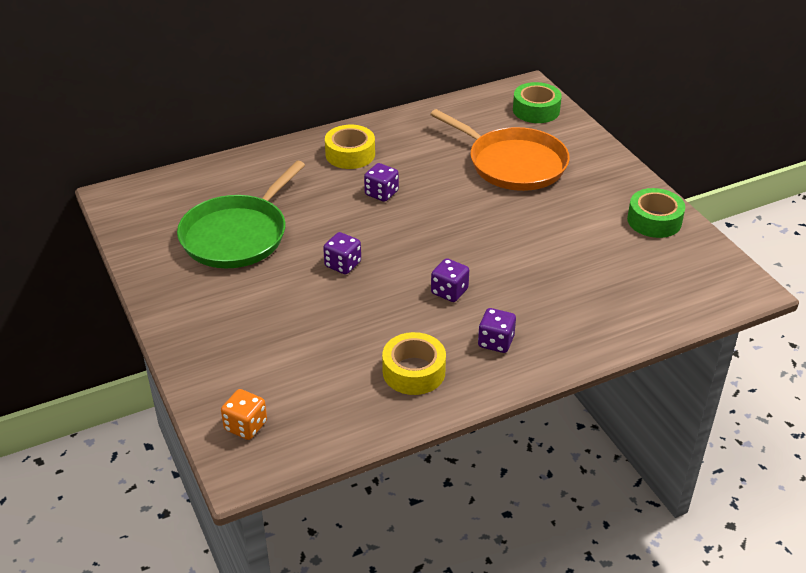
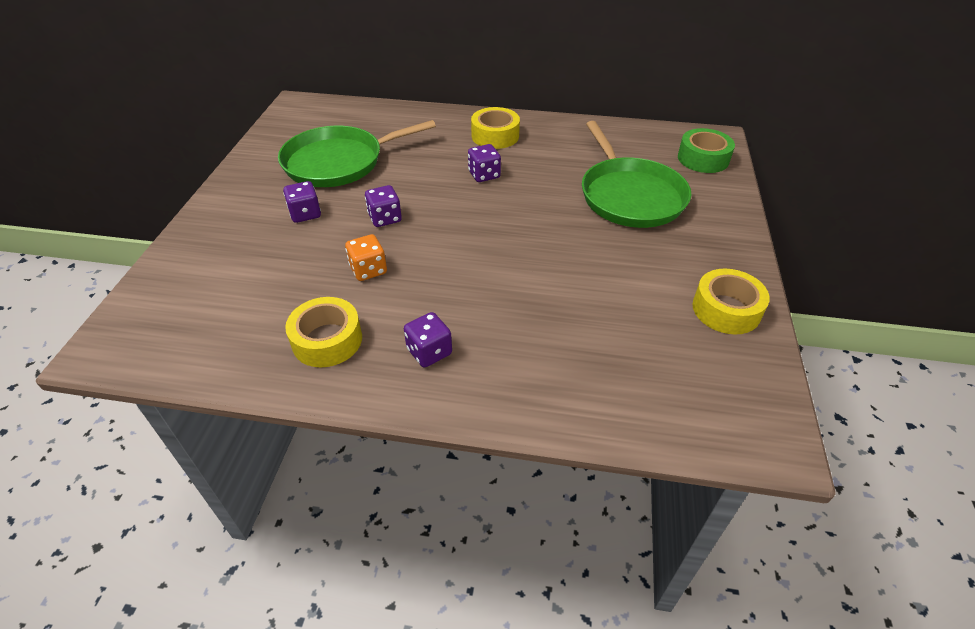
camera: 35 degrees right, 5 degrees up
orange dice [221,389,267,440] -> orange dice moved to [345,234,387,281]
orange pan [430,109,570,191] -> green pan [582,121,691,228]
purple dice [431,258,469,302] -> purple dice moved to [283,181,321,223]
green tape [627,188,685,238] -> yellow tape [693,268,770,334]

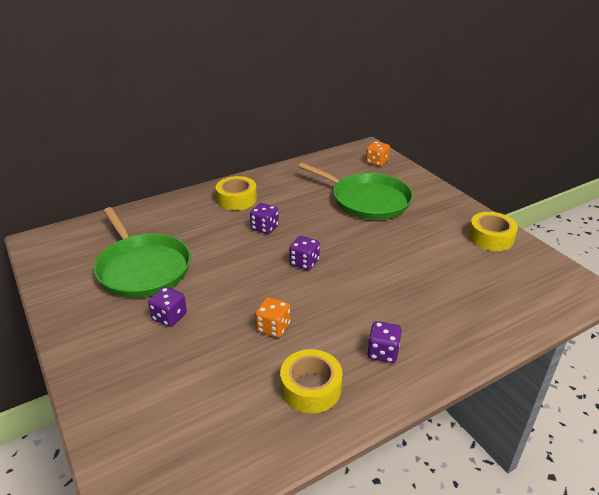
camera: 40 degrees left, 10 degrees down
green pan [278,120,436,187] -> green pan turned 60 degrees counterclockwise [94,207,191,298]
purple dice [365,185,402,227] -> purple dice moved to [289,236,320,270]
green tape [678,128,735,173] -> orange dice [366,141,390,167]

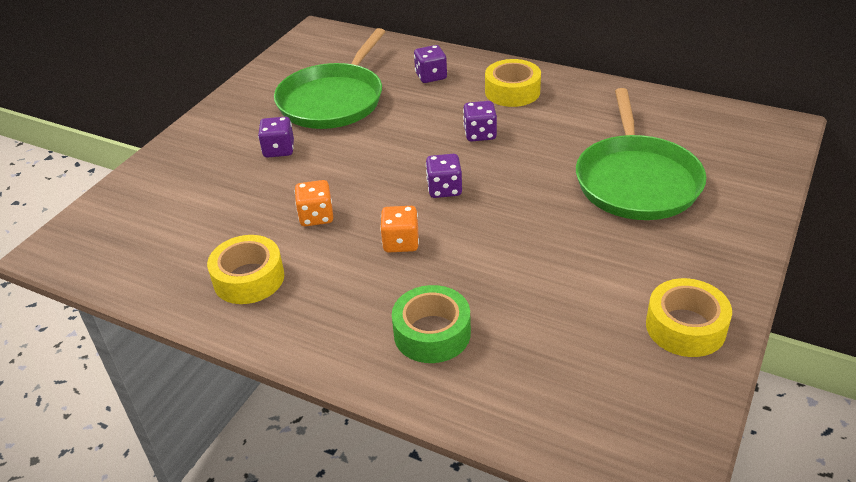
camera: 60 degrees right, 5 degrees up
orange dice [366,141,390,167] -> orange dice moved to [380,206,419,253]
purple dice [367,321,402,363] -> purple dice moved to [414,45,447,83]
none -> green tape [392,285,471,363]

